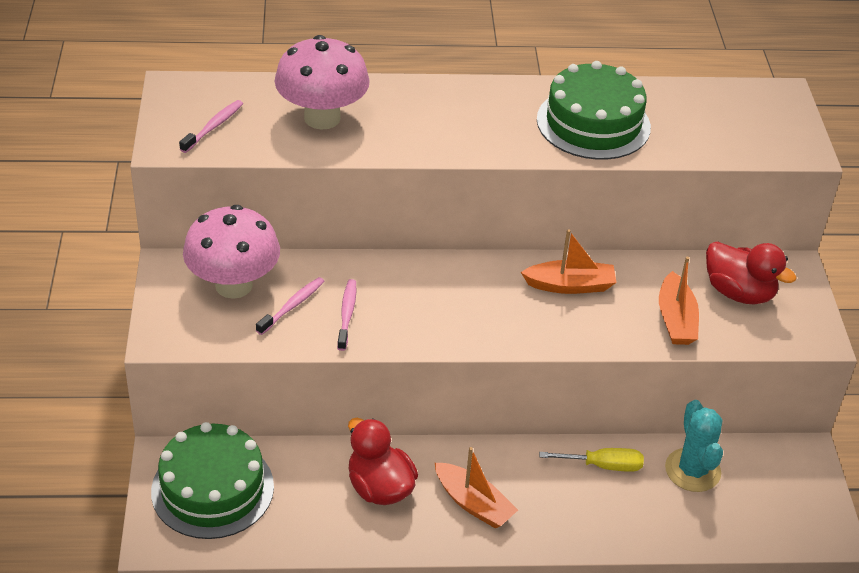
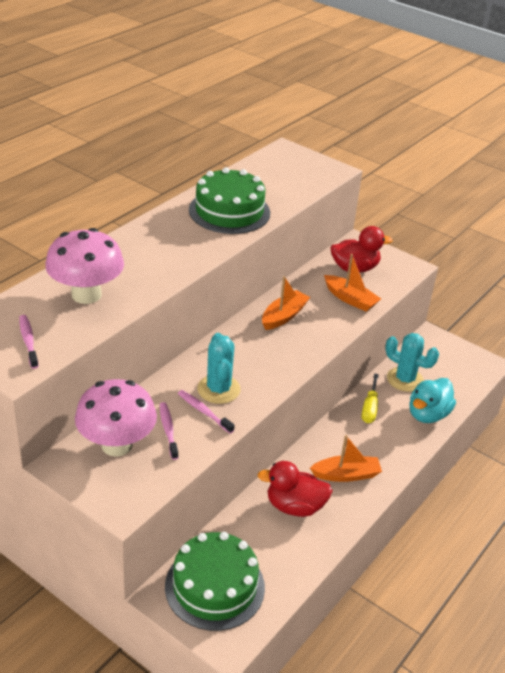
camera: 50 degrees left, 5 degrees down
yellow screwdriver [539,448,644,472] -> yellow screwdriver turned 150 degrees clockwise [361,373,379,423]
none -> turquoise cactus [197,333,240,404]
none -> turquoise duck [409,378,456,423]

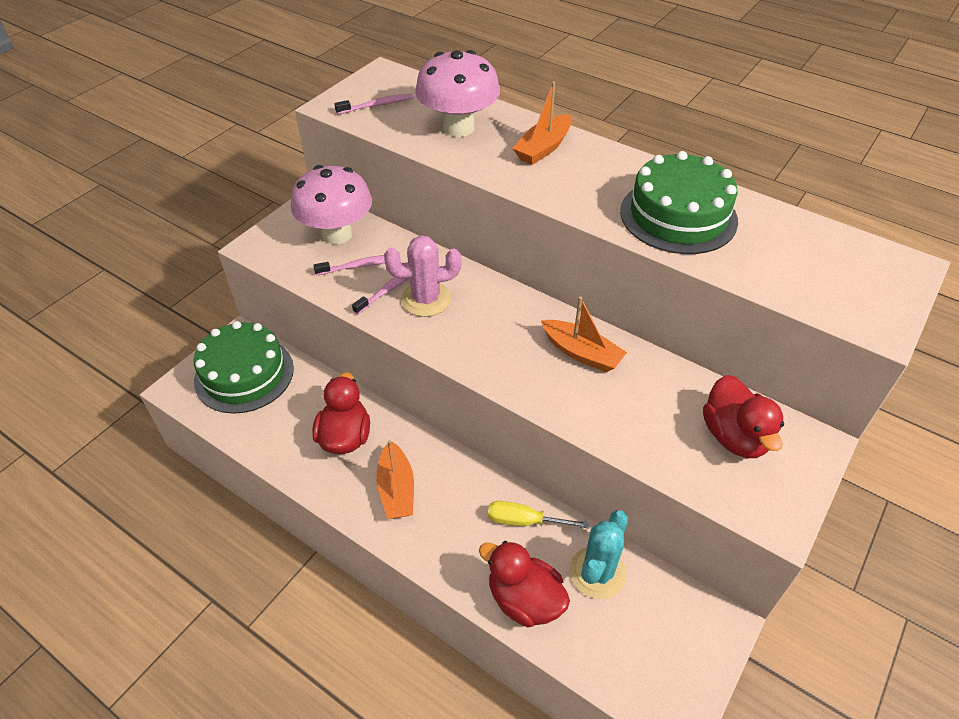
camera: 90 degrees right, 10 degrees up
turquoise cactus [197,333,240,404] -> pink cactus [384,236,462,317]
orange boat [324,254,381,312] -> orange boat moved to [512,81,572,165]
turquoise duck [409,378,456,423] -> red duck [479,541,570,627]

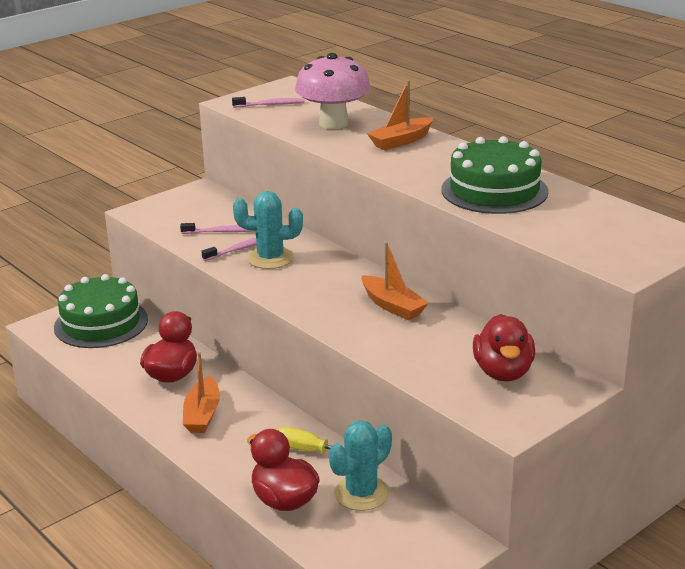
camera: 15 degrees right, 20 degrees down
pink mushroom [291,165,372,244] -> none
pink cactus [384,236,462,317] -> turquoise cactus [233,191,303,269]

